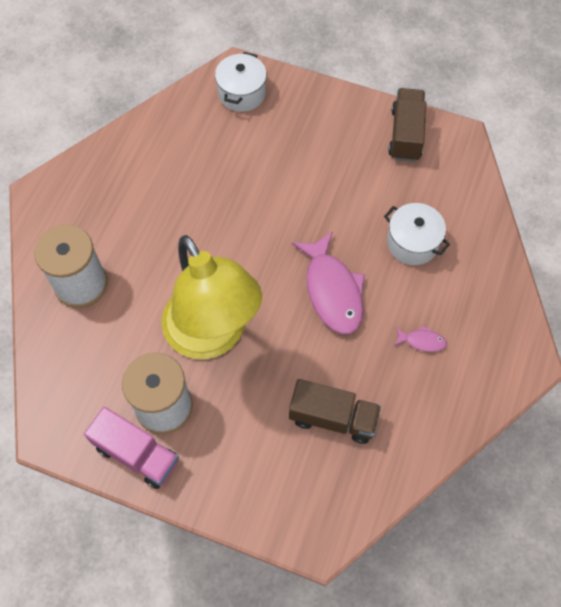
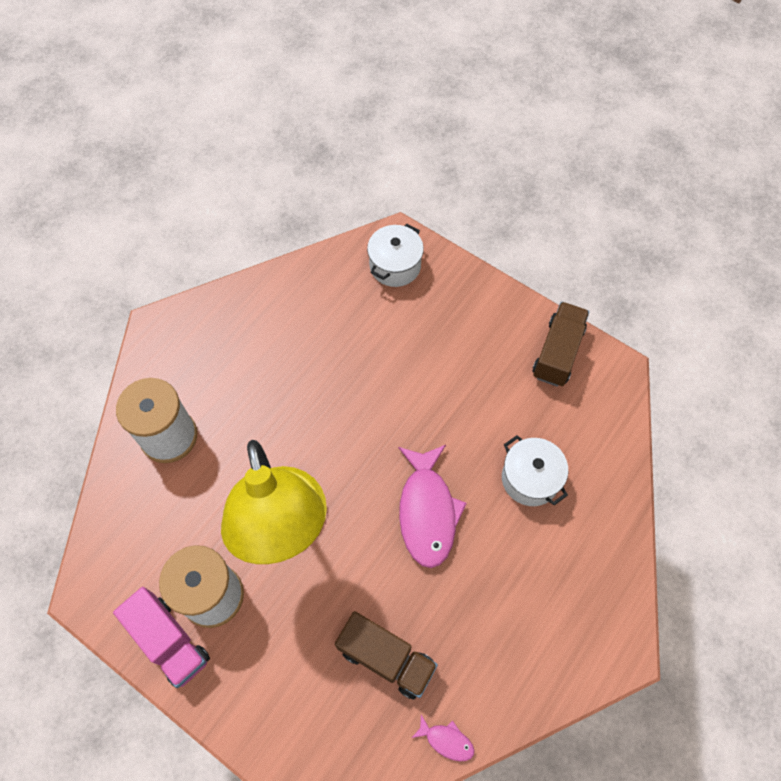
camera: 15 degrees right, 0 degrees up
pink fish [394,325,447,352] -> pink fish moved to [412,715,474,761]

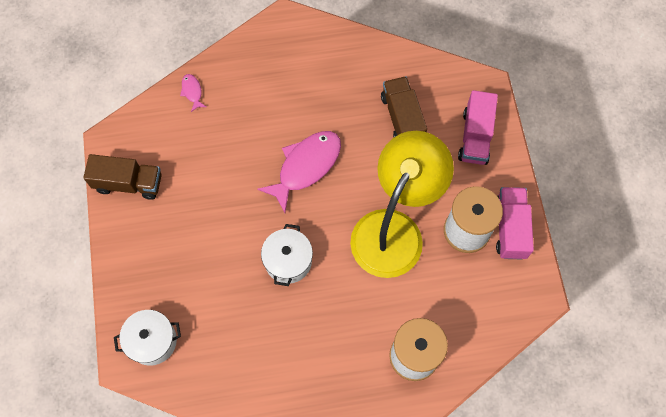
camera: 135 degrees left, 5 degrees up
pink fish [412,715,474,761] -> pink fish moved to [180,74,206,112]
white pot [502,435,568,506] -> white pot moved to [261,224,313,286]
brown truck [533,302,589,387] -> brown truck turned 150 degrees counterclockwise [83,154,162,200]
none -> pink truck [458,90,498,165]

